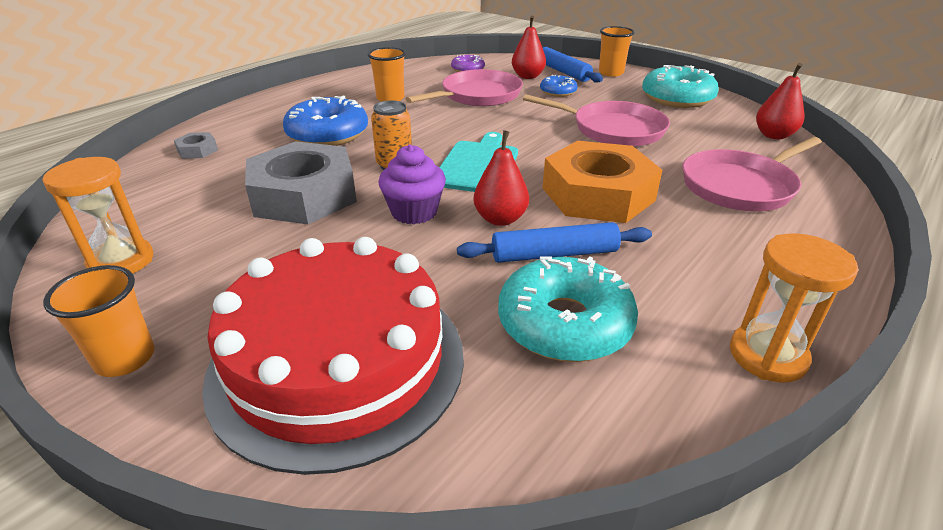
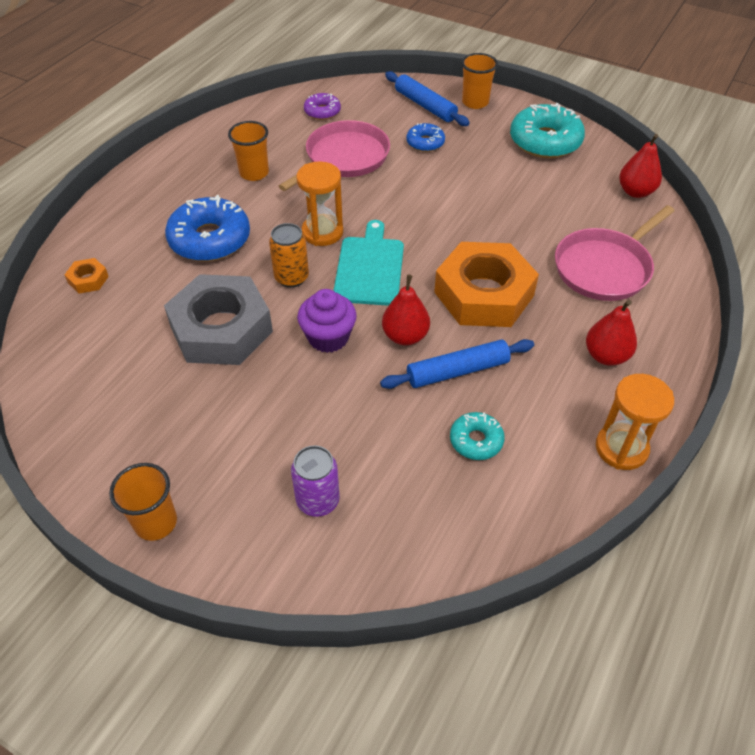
camera: 10 degrees left, 15 degrees up
orange hourglass [43,157,153,274] -> orange hourglass moved to [296,161,343,246]
grey nut [174,132,218,159] -> orange nut [65,258,109,294]
red cake [202,237,464,475] -> purple can [291,445,340,517]
turquoise donut [498,256,638,362] -> turquoise donut [450,412,505,460], size x0.53
red pear [512,16,546,79] -> red pear moved to [586,300,637,366]
pink pan [523,94,670,147] -> none

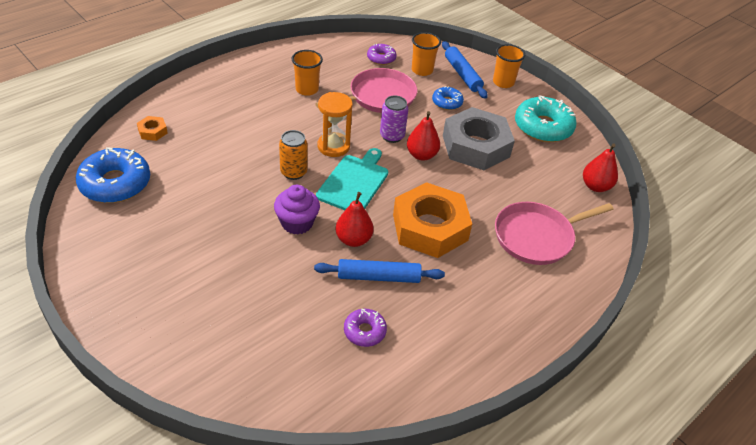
camera: 15 degrees right, 5 degrees down
orange cup [109,463,177,541] -> orange cup moved to [412,32,441,76]
grey nut [164,274,273,365] -> grey nut moved to [443,107,515,170]
blue donut [165,195,250,261] -> blue donut moved to [76,147,150,203]
purple can [291,445,340,517] -> purple can moved to [380,95,408,143]
turquoise donut [450,412,505,460] -> purple donut [344,309,387,347]
red pear [586,300,637,366] -> red pear moved to [407,111,440,160]
orange hourglass [596,374,674,470] -> none

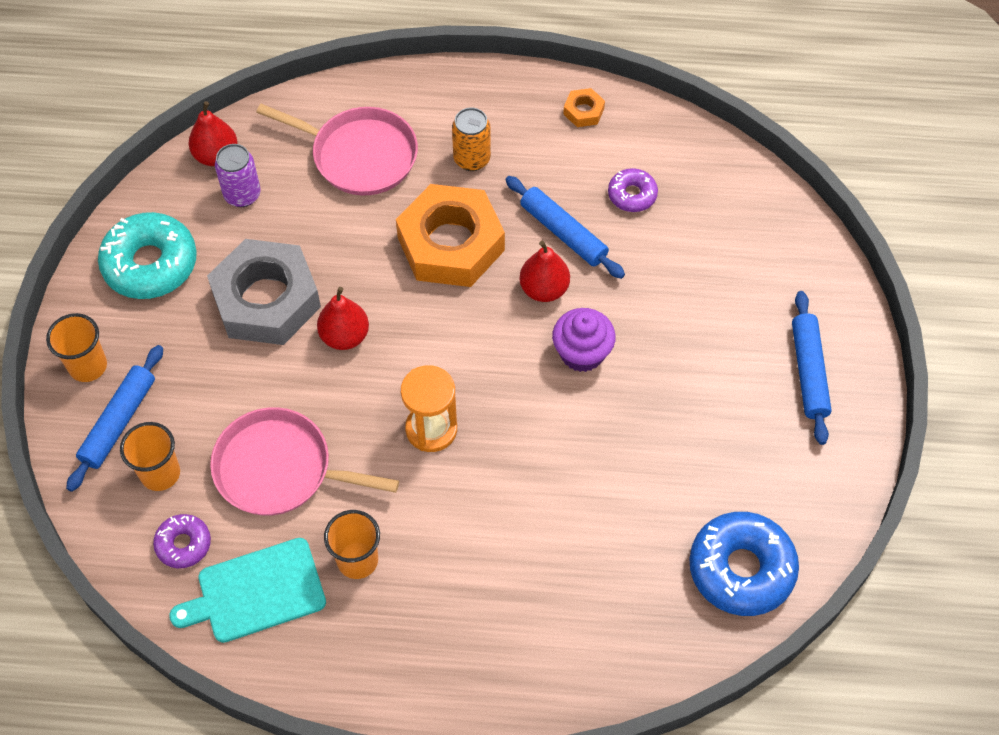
camera: 130 degrees left, 15 degrees up
orange nut [137,116,168,141] -> orange nut moved to [563,88,605,127]
orange can [279,130,308,180] -> orange can moved to [452,107,491,171]
turquoise cutting board [316,148,388,210] -> turquoise cutting board moved to [169,538,326,643]
purple can [380,95,408,143] -> purple can moved to [215,144,261,207]
blue donut [432,86,464,110] -> none
none -> blue rolling pin [792,291,832,445]

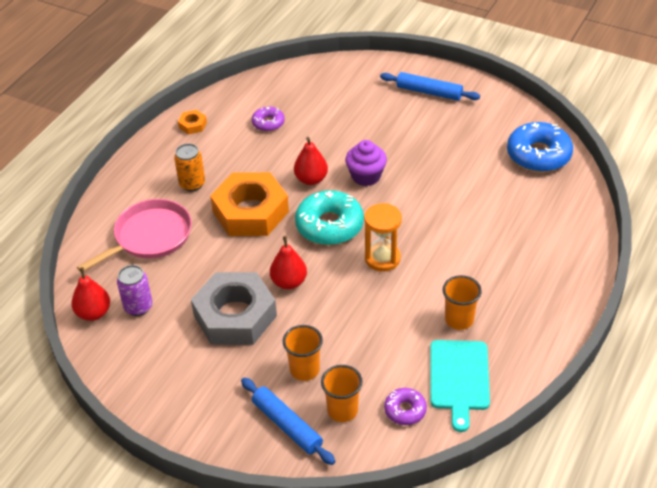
camera: 65 degrees left, 15 degrees down
orange cup [46,313,107,382] -> orange cup moved to [283,325,323,381]
turquoise donut [98,212,197,299] -> turquoise donut moved to [295,190,364,245]
pink pan [210,407,399,516] -> none
blue rolling pin [505,176,625,279] -> none

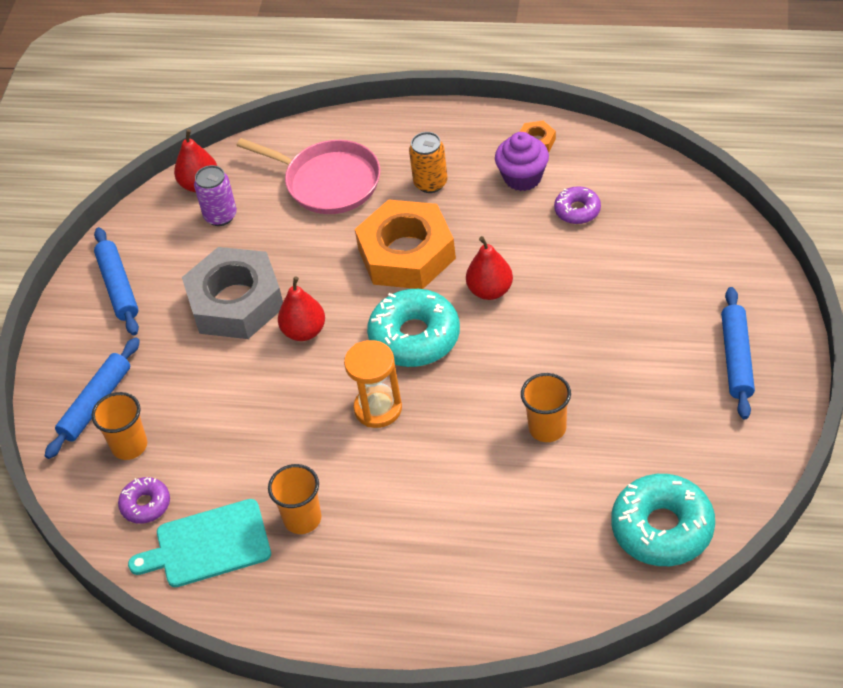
camera: 75 degrees right, 5 degrees up
orange cup [283,325,323,381] -> orange cup moved to [521,373,571,442]
purple cupcake [345,140,387,186] -> purple cupcake moved to [495,132,549,191]
blue donut [507,122,573,172] -> turquoise donut [611,474,715,566]
none -> blue rolling pin [94,227,139,336]

